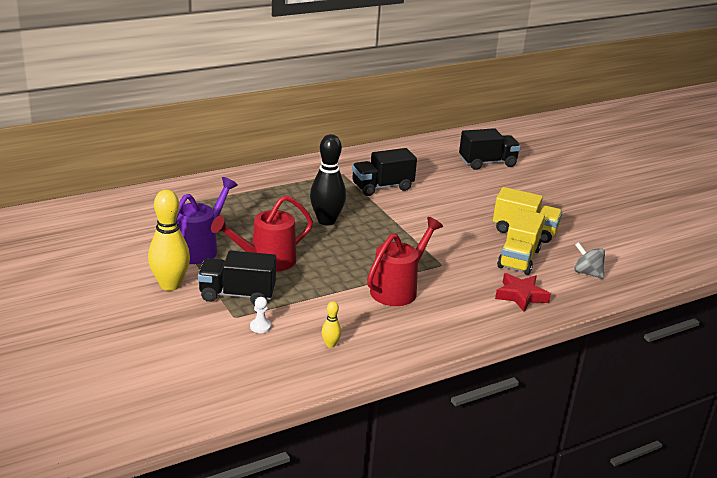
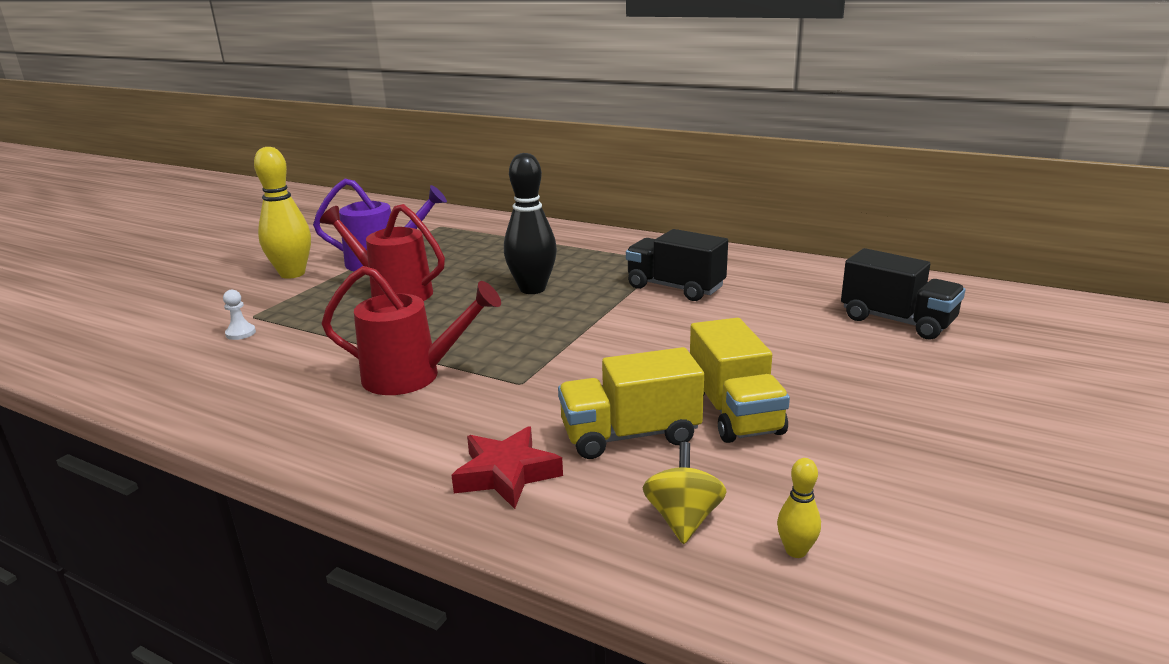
camera: 60 degrees right, 5 degrees down
black truck [198,250,276,305] -> none
yellow bowling pin [322,301,341,348] -> yellow bowling pin moved to [777,458,821,558]
grey spinning top [574,242,605,279] -> yellow spinning top [643,442,727,544]

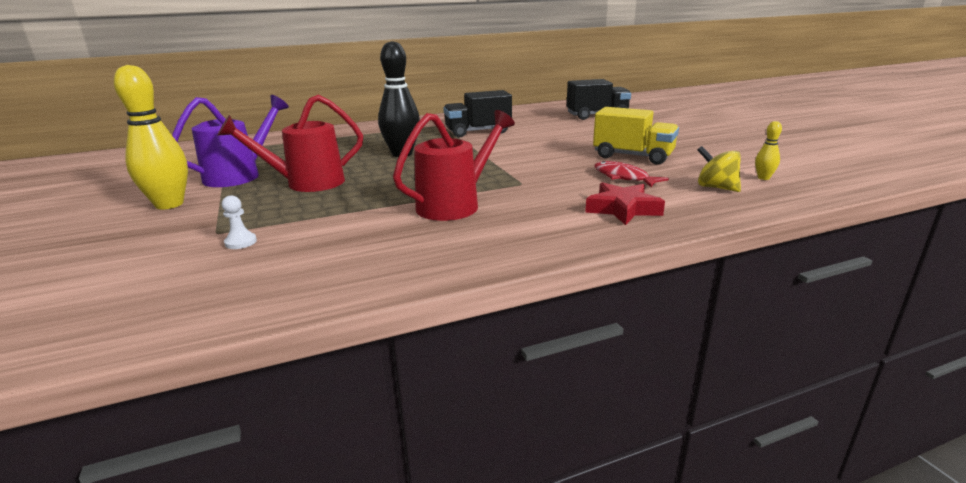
camera: 50 degrees left, 0 degrees up
yellow truck [558,347,704,459] -> red fish [594,161,669,187]

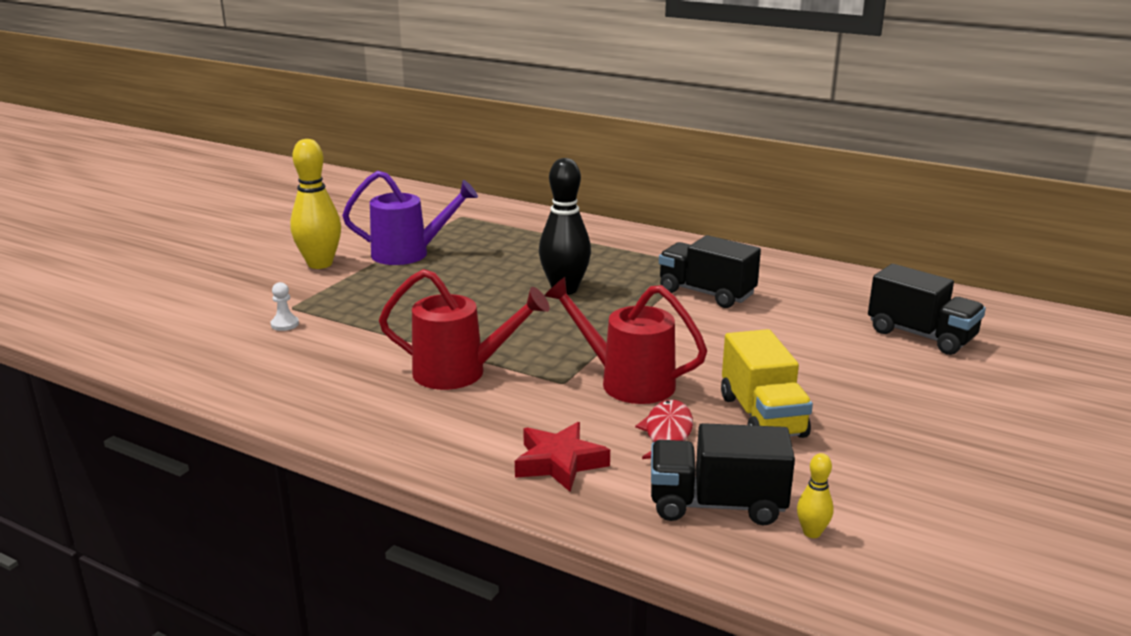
camera: 50 degrees right, 0 degrees up
red watering can [217,95,363,192] -> red watering can moved to [544,277,707,404]
yellow spinning top [697,146,741,192] -> black truck [651,423,795,525]

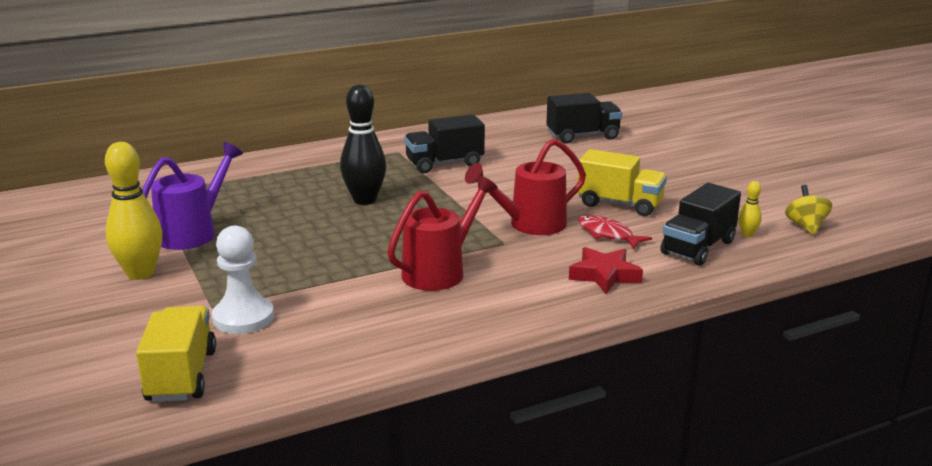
camera: 55 degrees left, 0 degrees up
white pawn [270,282,299,331] -> white pawn [212,225,274,334], size x2.12
none -> yellow truck [136,306,216,402]
none -> yellow spinning top [785,185,832,235]

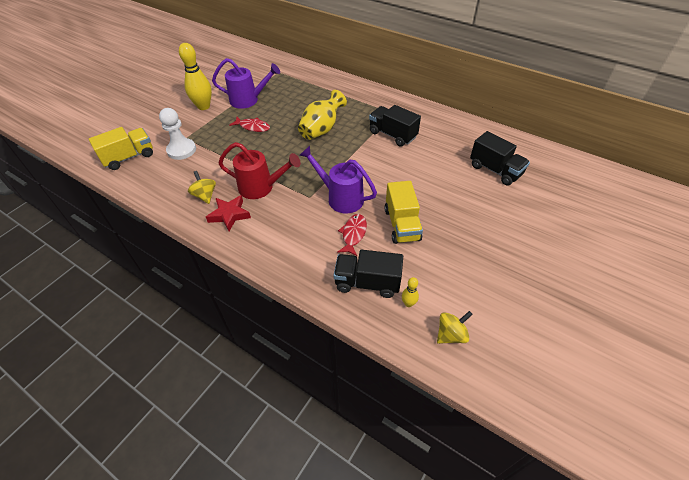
camera: 60 degrees right, 25 degrees up
black bowling pin [340,84,386,205] -> yellow vase [298,90,347,140]
red watering can [465,138,586,235] -> purple watering can [299,146,377,213]
red star [569,247,643,294] -> red star moved to [206,195,251,231]
none -> yellow spinning top [188,171,216,204]
none -> red fish [229,117,270,132]

